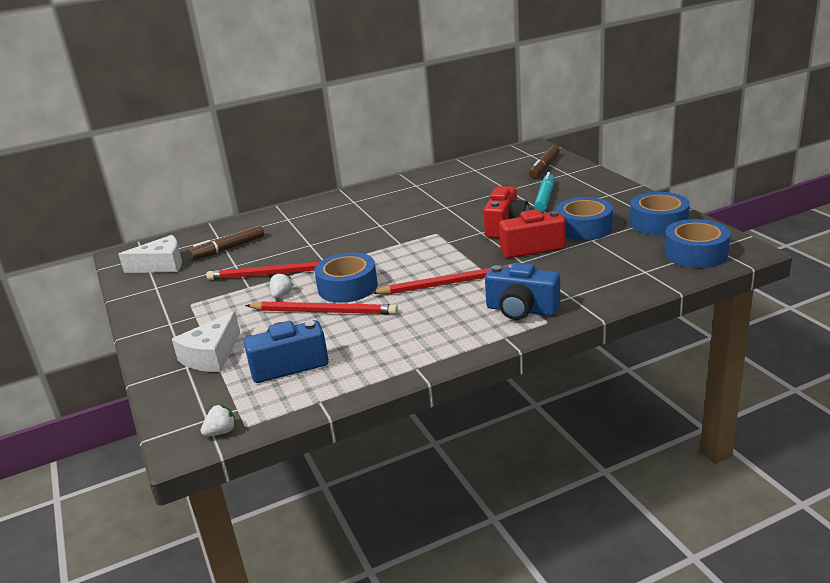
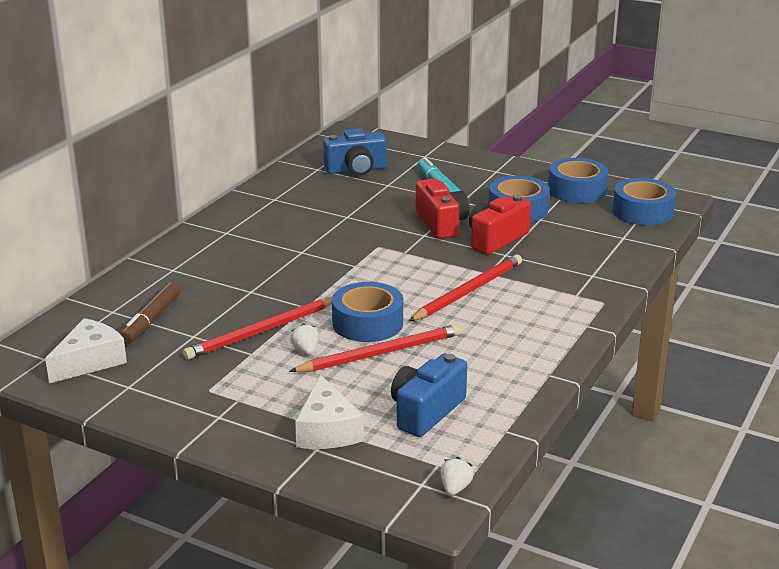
camera: 40 degrees left, 0 degrees up
blue camera [485,262,560,320] -> blue camera moved to [323,128,386,176]
brown marker [529,145,560,178] -> none

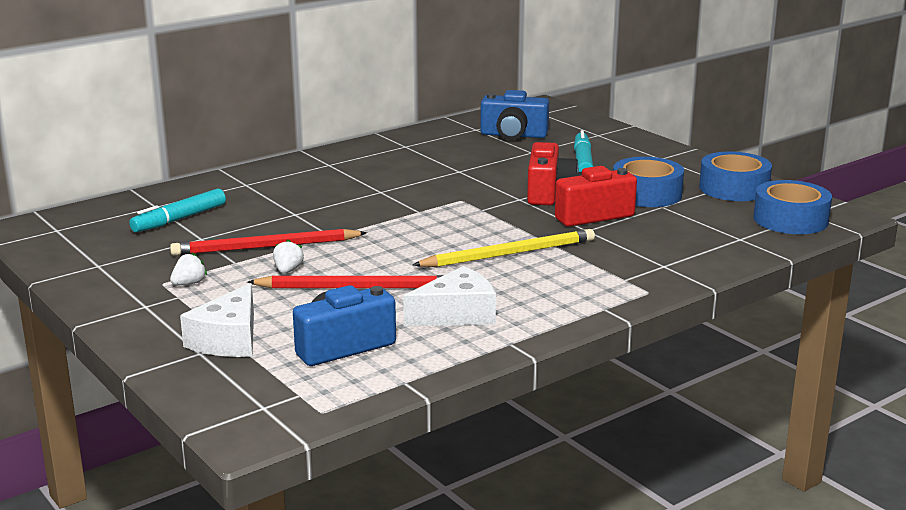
camera: 25 degrees right, 5 degrees down
white cheese [45,318,127,383] -> white cheese moved to [403,266,496,326]
brown marker [120,282,180,344] -> turquoise marker [129,188,226,232]
blue tape [332,282,403,342] -> none
red pencil [409,255,522,321] -> yellow pencil [413,229,595,267]
white strawberry [440,457,473,496] -> white strawberry moved to [170,253,207,285]

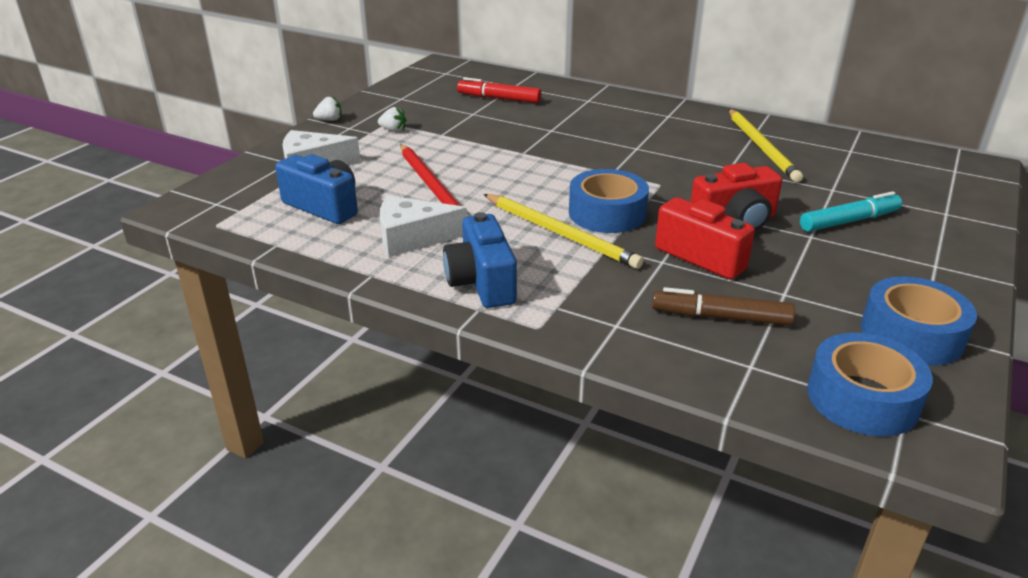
camera: 65 degrees right, 10 degrees up
turquoise marker [129,188,226,232] -> red marker [457,77,541,103]
red pencil [170,229,367,255] -> none
white strawberry [273,239,304,273] -> white strawberry moved to [313,96,341,121]
white cheese [403,266,496,326] -> white cheese turned 135 degrees clockwise [380,196,467,257]
blue camera [480,90,549,140] -> blue camera moved to [443,212,517,308]
blue tape [613,157,684,207] -> blue tape moved to [569,169,649,233]
none -> brown marker [652,287,795,326]
none -> yellow pencil [729,109,803,183]

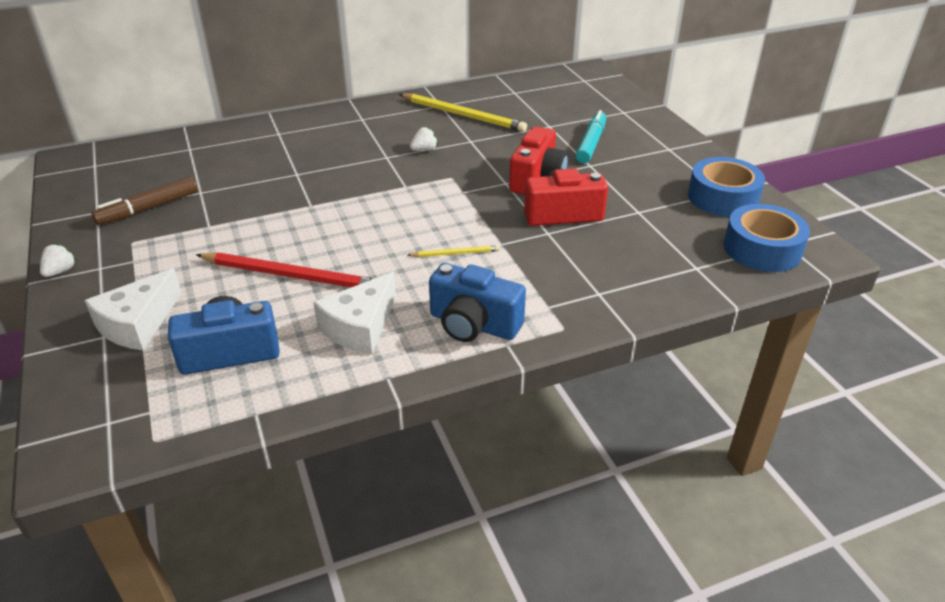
camera: 50 degrees left, 5 degrees up
white strawberry [378,107,407,132] -> white strawberry moved to [410,127,438,151]
red marker [457,77,541,103] -> none
yellow pencil [484,194,644,269] -> yellow pencil [408,245,500,257], size x0.48
blue tape [569,169,649,233] -> none
brown marker [652,287,795,326] -> brown marker moved to [92,177,198,225]

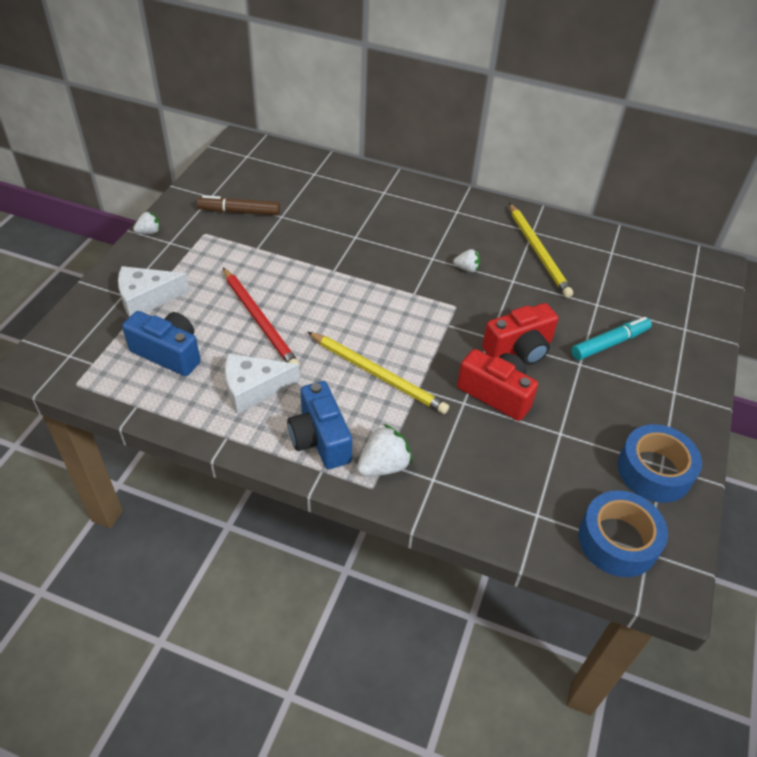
camera: 40 degrees right, 10 degrees up
yellow pencil [408,245,500,257] -> yellow pencil [308,332,449,414], size x2.07
none -> white strawberry [357,424,413,477]

